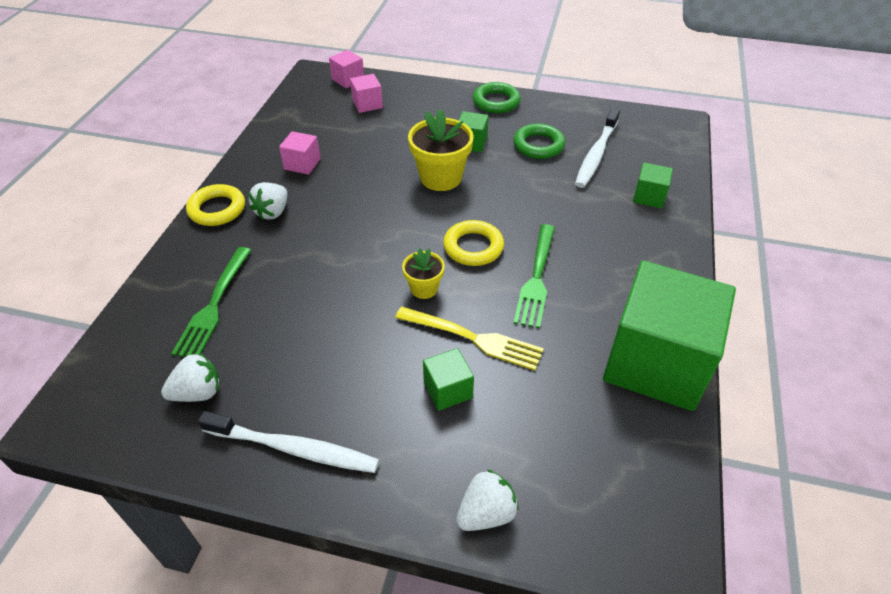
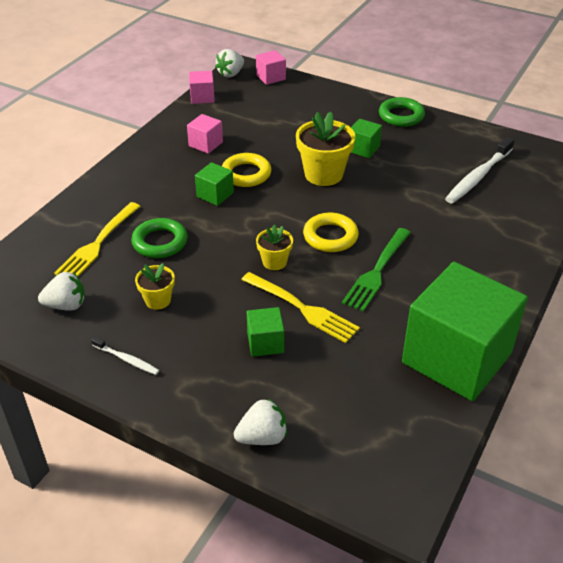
camera: 15 degrees right, 5 degrees down
green fork [171,247,251,357] -> yellow fork [54,202,141,277]
yellow ring [186,184,245,226] -> yellow ring moved to [222,153,271,187]
white toothbrush [198,411,379,473] -> white toothbrush [91,337,159,375], size x0.52
white strawberry [248,182,287,220] -> white strawberry moved to [215,49,244,78]
pink cube [350,74,383,113] -> pink cube moved to [189,71,215,104]
green ring [513,123,565,159] -> green ring moved to [131,218,188,258]
green cube [633,163,673,209] -> green cube moved to [195,162,234,206]
none -> yellow flower pot [135,263,175,310]

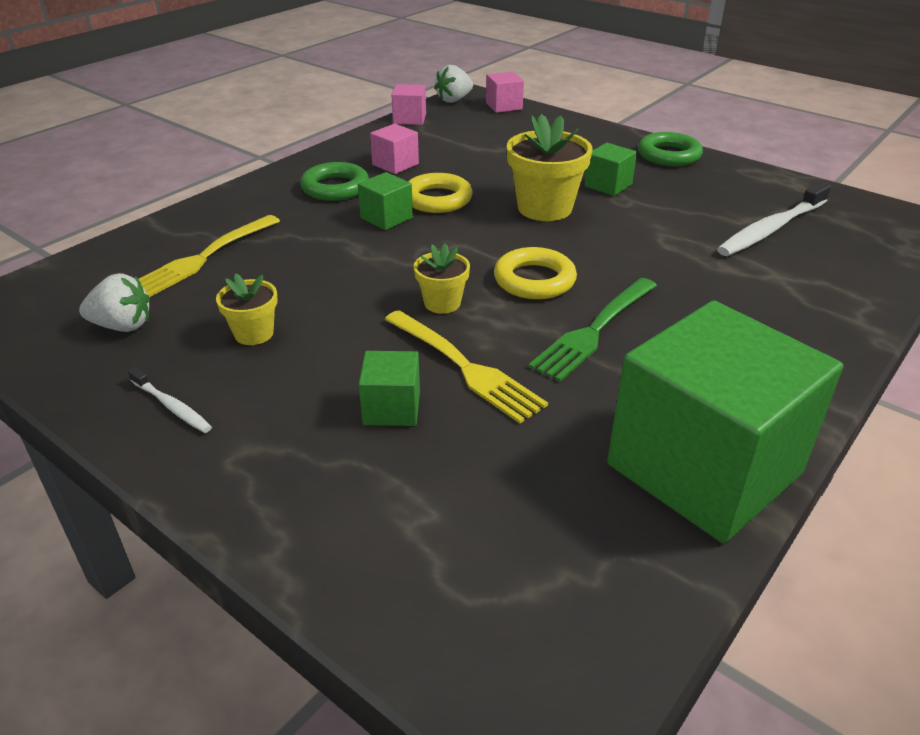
camera: 10 degrees right, 5 degrees down
green ring [131,218,188,258] -> green ring moved to [300,162,369,201]
white strawberry [234,398,287,445] -> none

